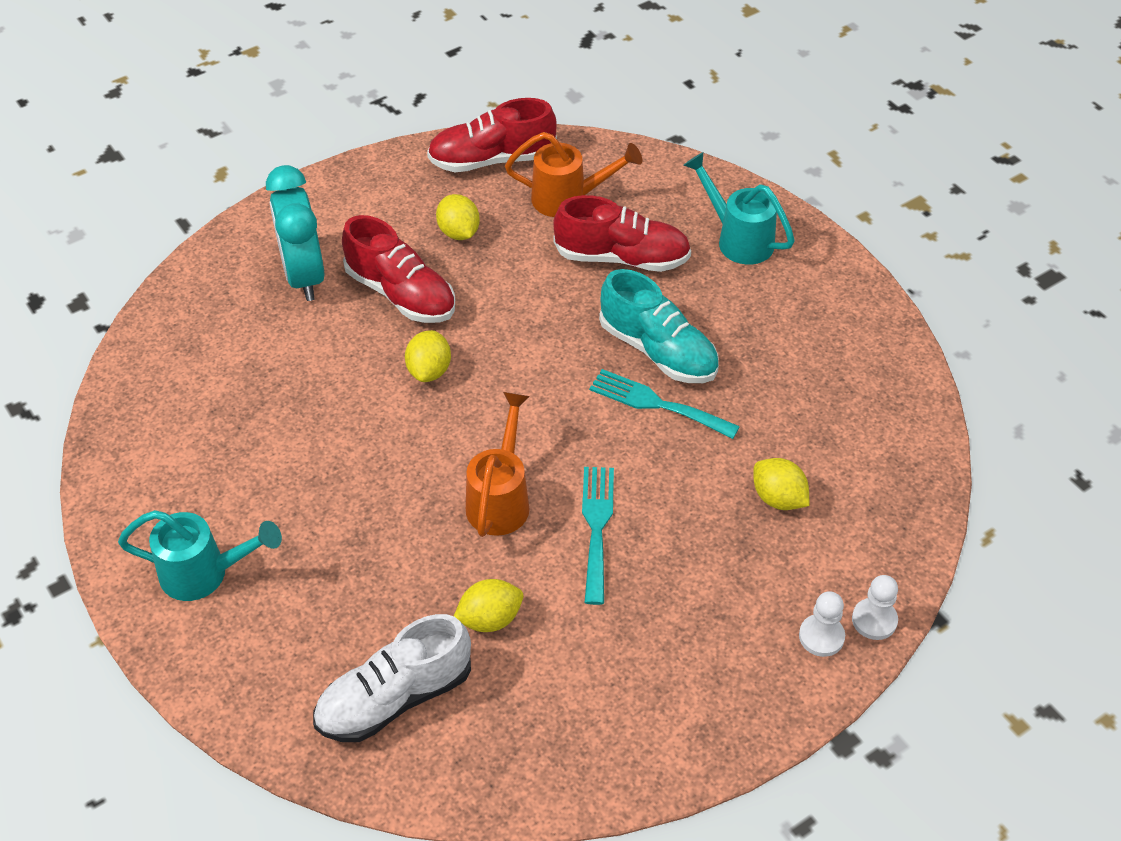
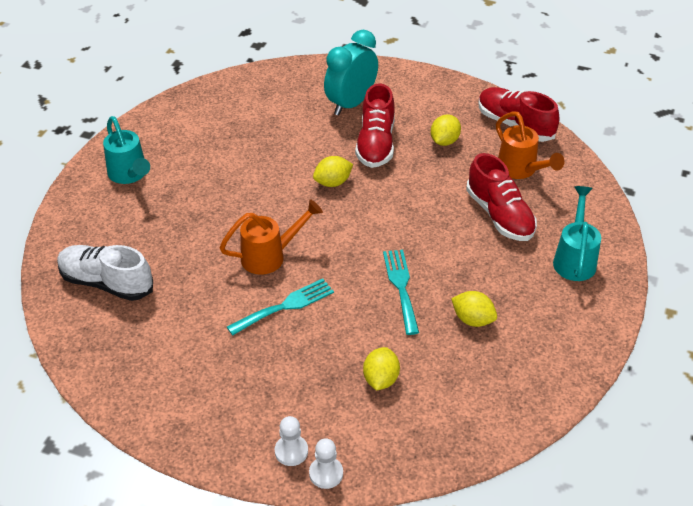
camera: 55 degrees right, 5 degrees down
yellow lemon [454,579,523,632] -> yellow lemon moved to [451,291,497,327]
turquoise shoe [599,269,719,383] -> none

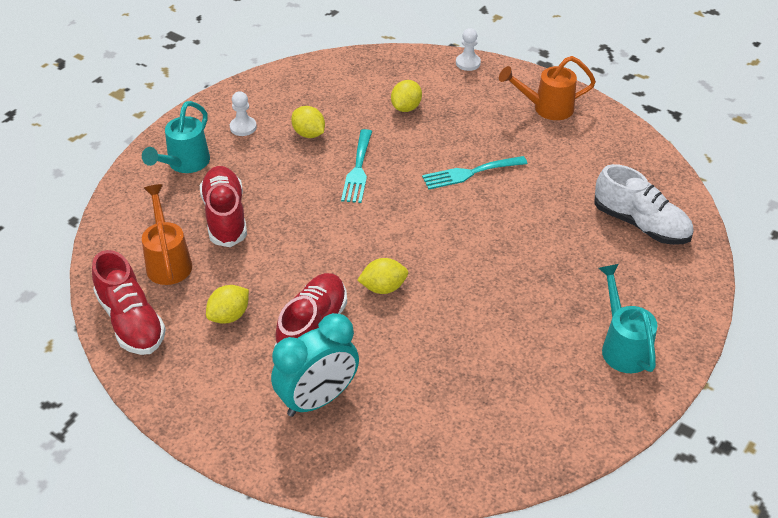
camera: 165 degrees left, 0 degrees up
orange watering can [219,199,323,275] -> orange watering can moved to [499,56,596,120]
white pawn [275,416,308,466] -> white pawn moved to [230,91,257,136]

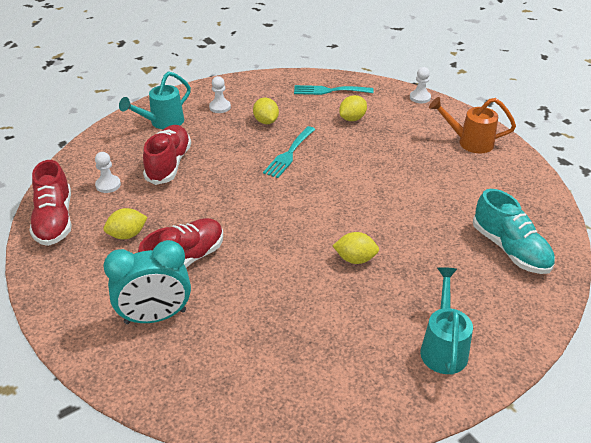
camera: 20 degrees right, 5 degrees down
orange watering can [142,184,192,285] -> white pawn [95,152,121,193]
yellow lemon [357,258,408,294] -> yellow lemon moved to [333,232,379,264]
turquoise fork [422,156,528,189] -> turquoise fork moved to [294,85,374,95]
white shoe [594,164,694,245] -> turquoise shoe [473,189,555,274]

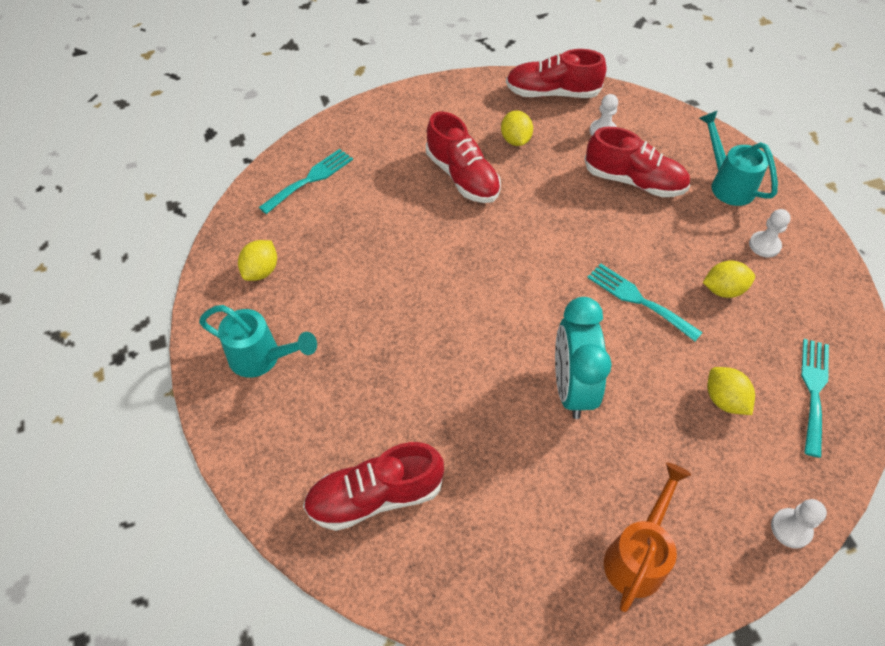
camera: 105 degrees right, 15 degrees up
turquoise clock [103,240,191,324] -> turquoise clock moved to [555,297,612,419]
yellow lemon [333,232,379,264] -> yellow lemon moved to [238,240,277,281]
turquoise shoe [473,189,555,274] -> red shoe [303,442,444,531]
none -> turquoise fork [259,149,353,214]

